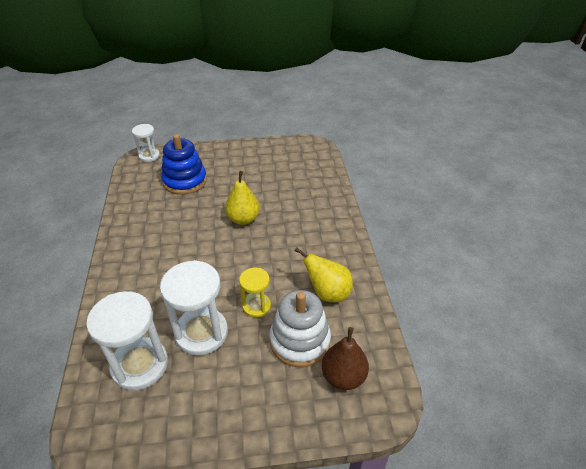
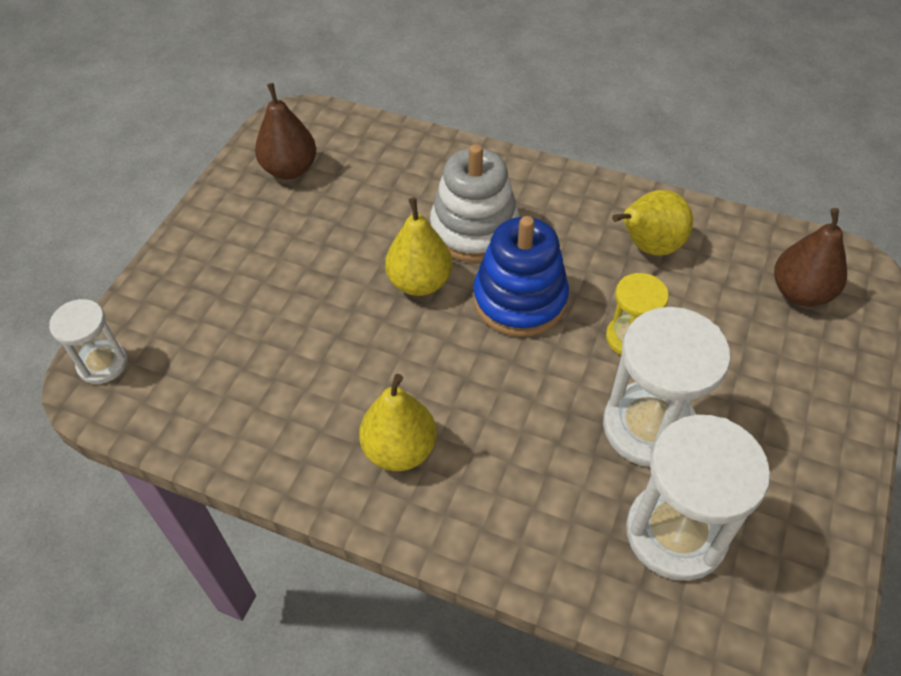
camera: 60 degrees left, 10 degrees up
blue stacking toy [161,134,207,195] -> blue stacking toy moved to [473,216,569,337]
white stacking toy [270,290,331,367] -> white stacking toy moved to [430,144,519,262]
none -> brown pear [255,83,316,179]
none -> yellow pear [359,374,437,471]

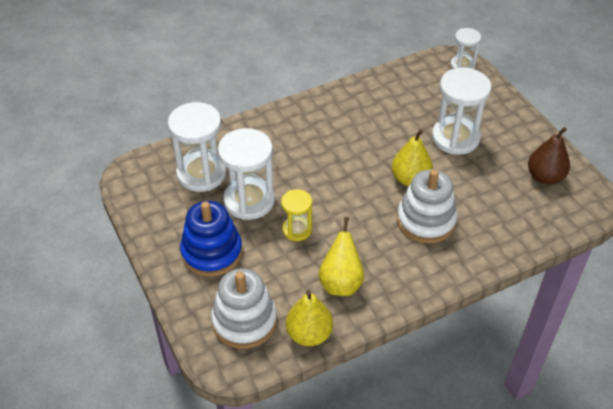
camera: 130 degrees right, 5 degrees down
yellow pear [359,374,437,471] -> yellow pear moved to [286,290,333,346]
blue stacking toy [473,216,569,337] -> blue stacking toy moved to [180,201,242,277]
brown pear [774,208,847,307] -> white stacking toy [211,268,277,349]
none -> white hourglass [432,67,491,155]

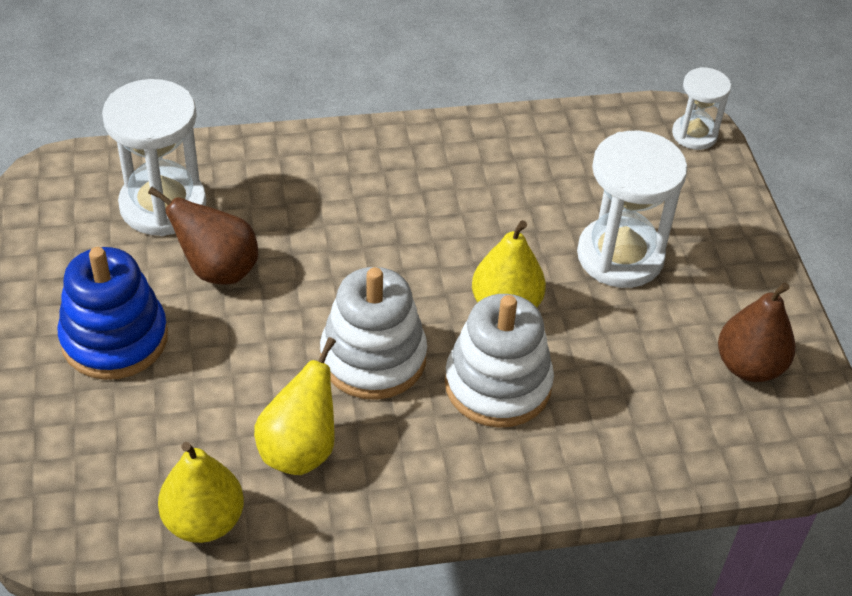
camera: 15 degrees right, 0 degrees up
white stacking toy [211,268,277,349] -> white stacking toy moved to [320,267,427,400]
white hourglass [218,128,275,220] -> brown pear [148,187,258,285]
yellow hourglass [281,189,312,241] -> none

